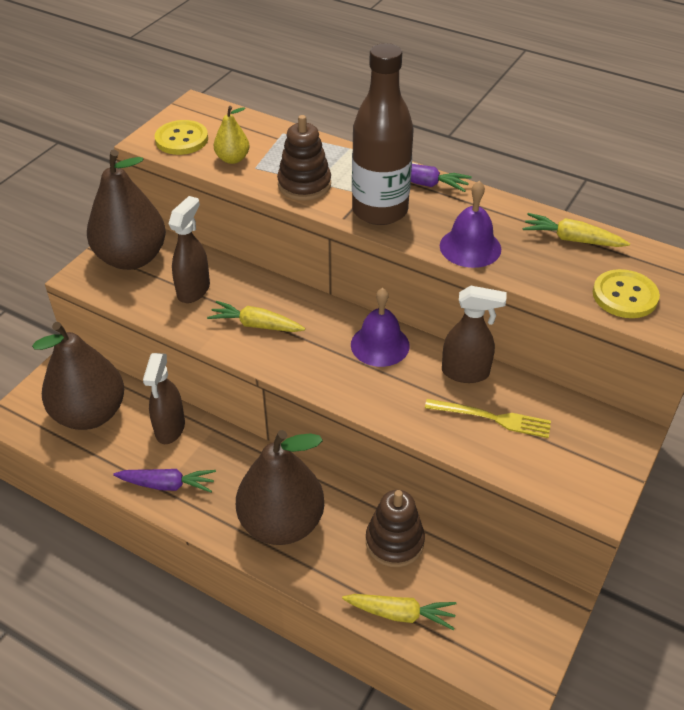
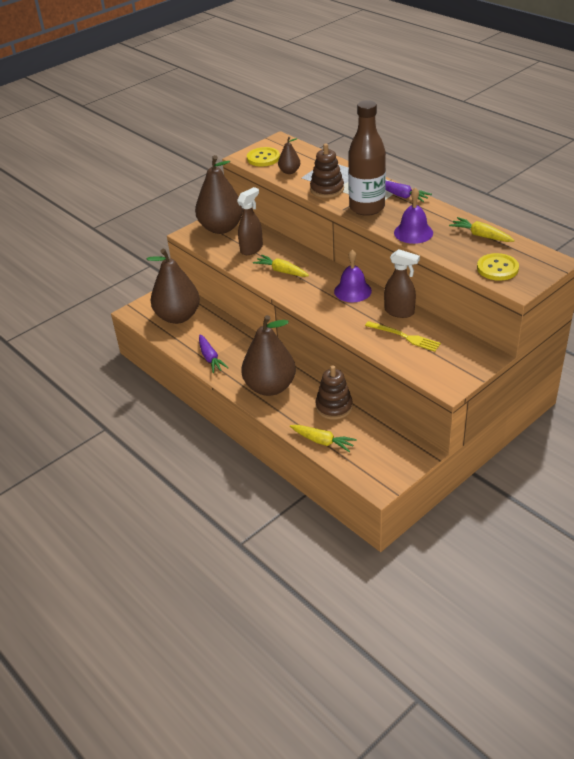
camera: 20 degrees right, 5 degrees down
purple carrot [113,469,216,492] -> purple carrot turned 45 degrees clockwise [199,335,229,373]
brown spray bottle [143,353,185,444] -> none
yellow pear [214,106,250,164] -> brown pear [278,137,300,174]

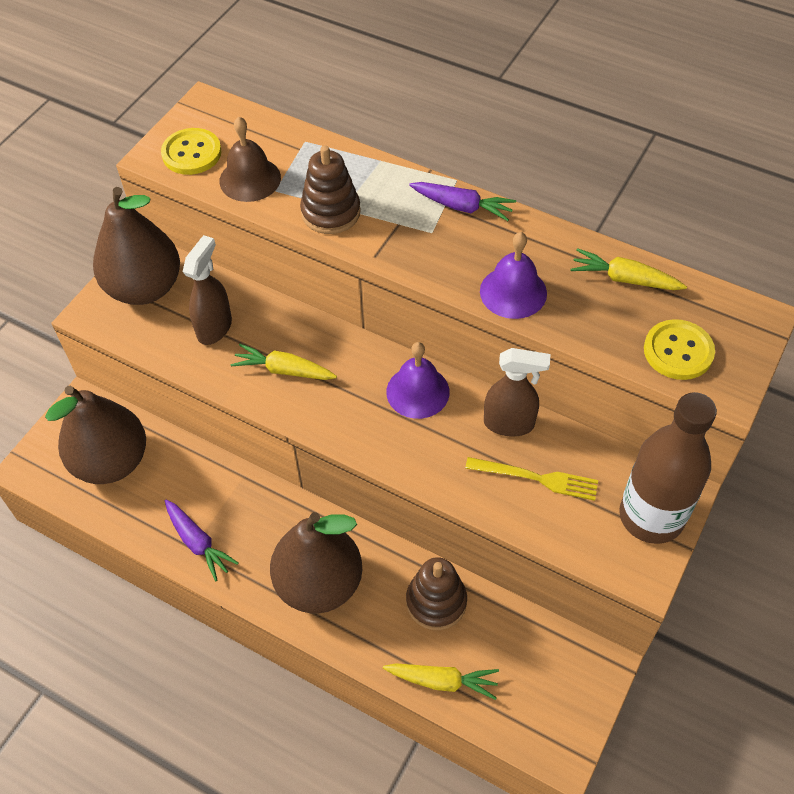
camera: 20 degrees left, 15 degrees up
brown pear [278,137,300,174] -> brown bell [219,117,281,202]
brown bottle [348,100,386,216] -> brown bottle moved to [619,392,717,544]

